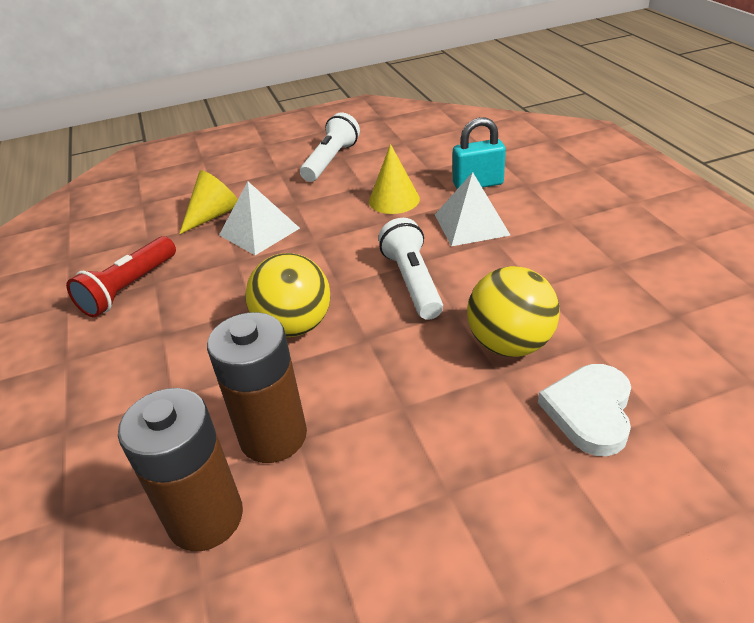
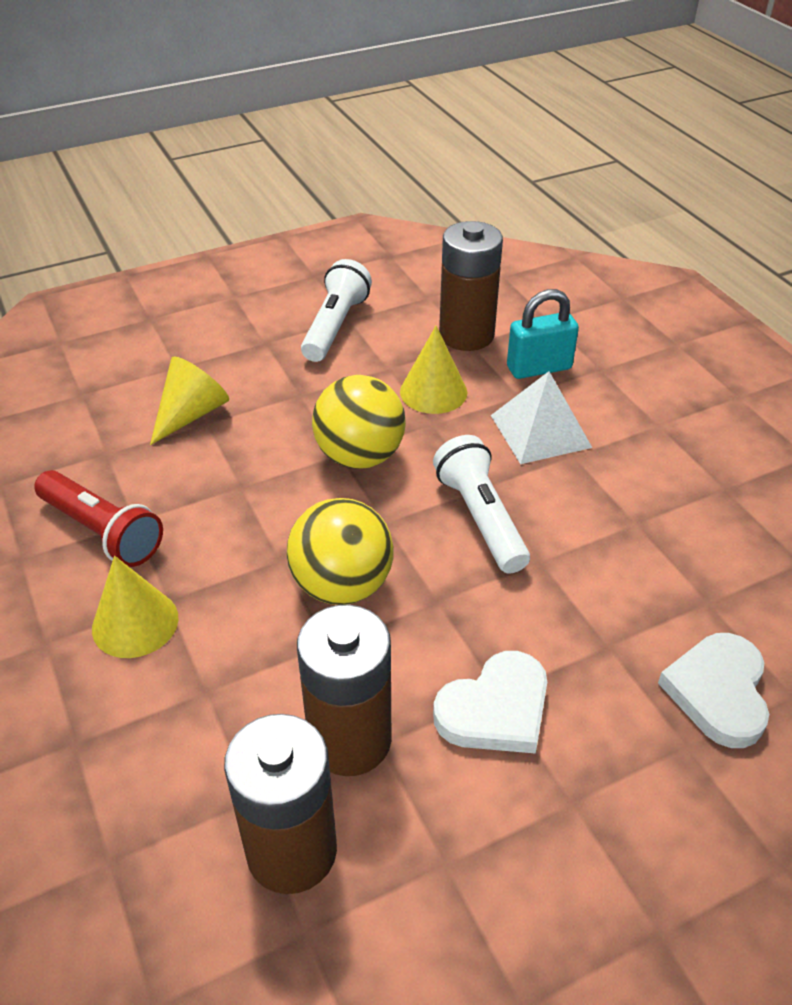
camera: 10 degrees left, 5 degrees up
red flashlight [66,236,176,317] -> red flashlight turned 75 degrees counterclockwise [34,470,163,567]
white pyramid [219,182,300,255] -> none
yellow ball [467,266,560,357] -> yellow ball moved to [312,375,406,469]
none -> yellow cone [92,556,178,658]
none -> white heart [433,651,547,754]
none -> brown battery [439,221,503,351]

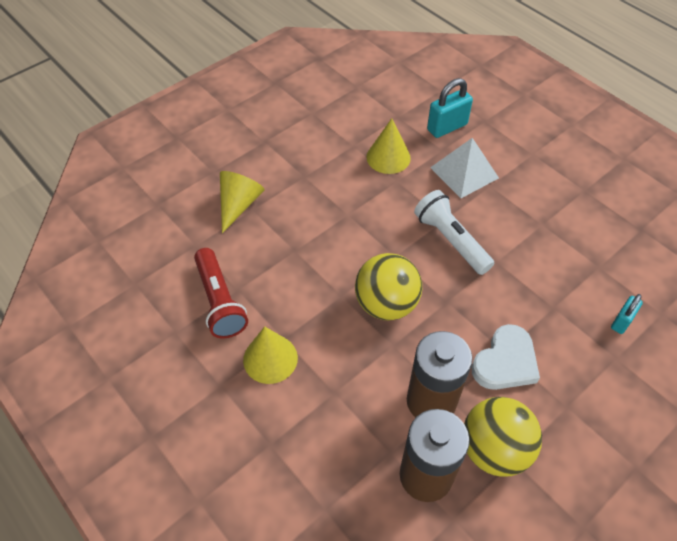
camera: 15 degrees left, 10 degrees up
red flashlight [34,470,163,567] -> red flashlight turned 45 degrees clockwise [194,248,248,338]
white flashlight [301,259,372,362] -> none
yellow ball [312,375,406,469] -> yellow ball moved to [464,397,542,477]
brown battery [439,221,503,351] -> none
white heart [658,633,769,748] -> turquoise padlock [611,294,643,334]

